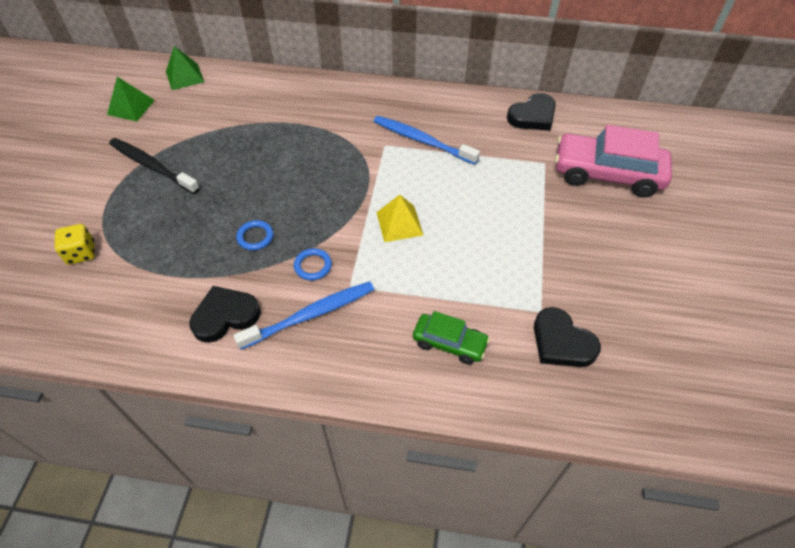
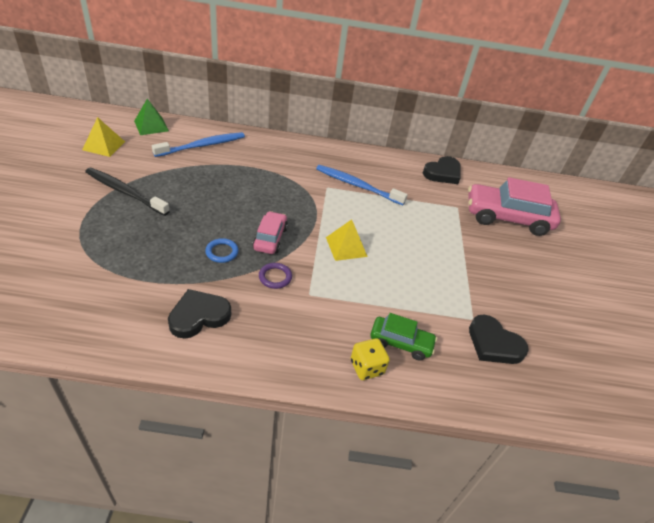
camera: 10 degrees left, 10 degrees down
yellow dice [55,224,95,265] -> yellow dice moved to [351,338,390,380]
green pyramid [107,77,155,121] -> yellow pyramid [82,117,125,157]
blue toothbrush [233,281,374,350] -> blue toothbrush moved to [152,132,245,157]
blue ring [294,248,332,280] -> purple ring [259,263,292,289]
none -> pink car [252,211,288,254]

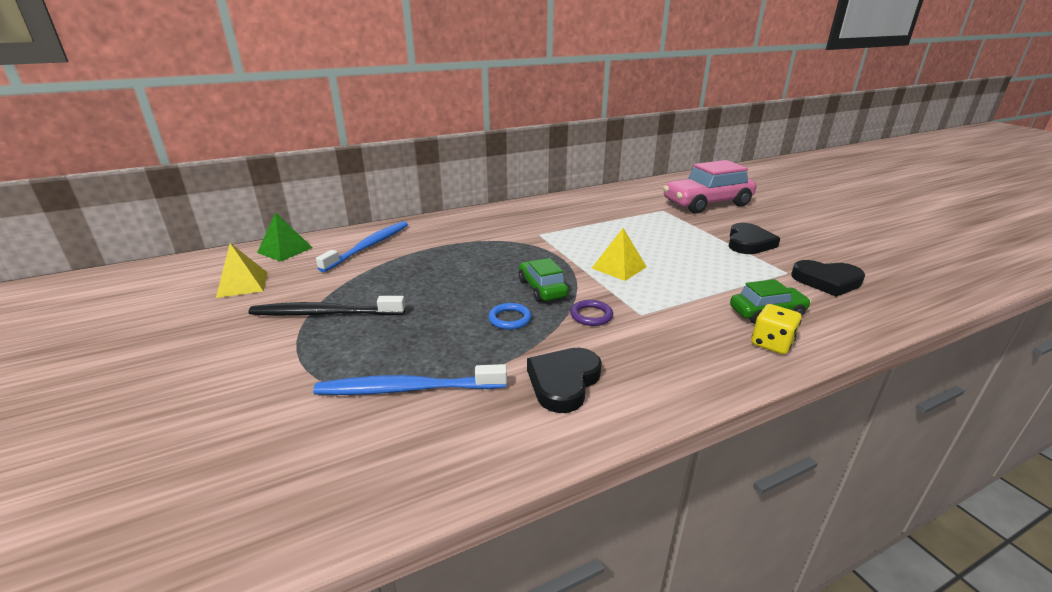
camera: 25 degrees left, 15 degrees down
pink car [252,211,288,254] -> green car [519,258,569,302]
blue toothbrush [316,165,408,205] -> blue toothbrush moved to [313,364,507,395]
black heart [423,156,461,184] -> black heart moved to [729,223,780,254]

